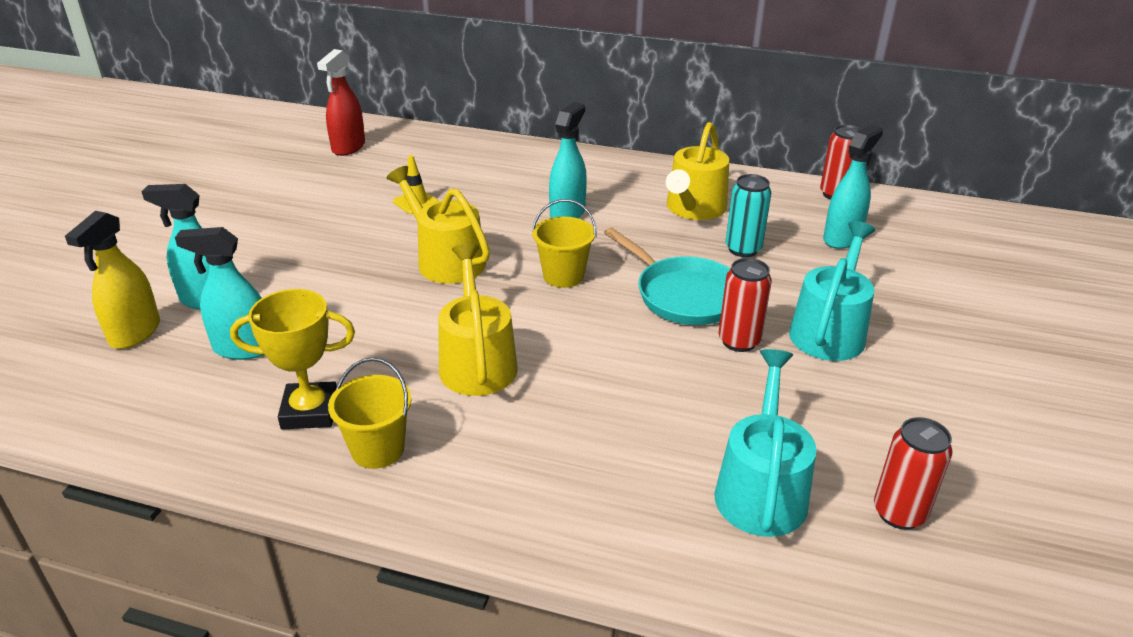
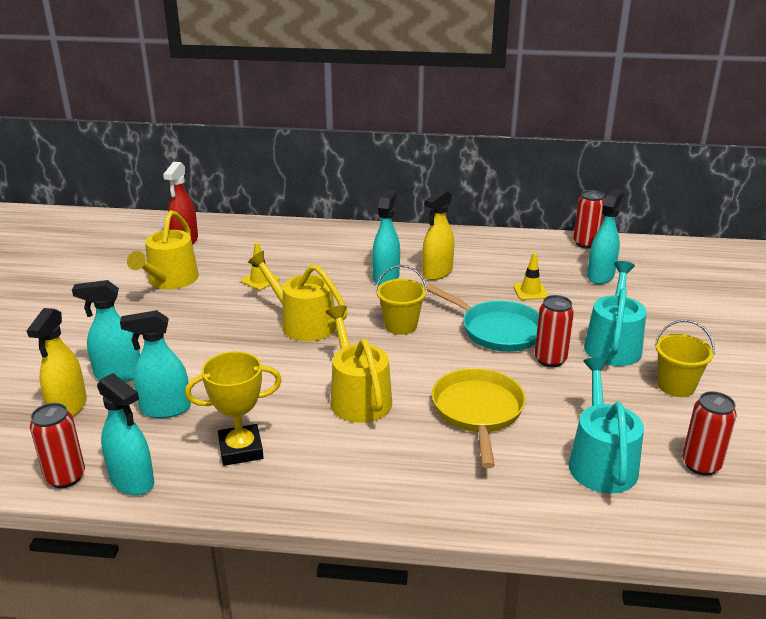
camera: 10 degrees left, 5 degrees down
yellow bucket [328,357,412,469] -> yellow bucket moved to [654,320,715,397]
yellow watering can [666,122,729,220] -> yellow watering can moved to [127,210,199,289]
turquoise can [725,174,771,257] -> yellow traffic cone [513,253,548,300]
none -> red can [30,403,85,488]
none -> turquoise spray bottle [97,373,154,495]
none -> yellow spray bottle [422,189,454,280]
none -> yellow pan [432,368,526,468]

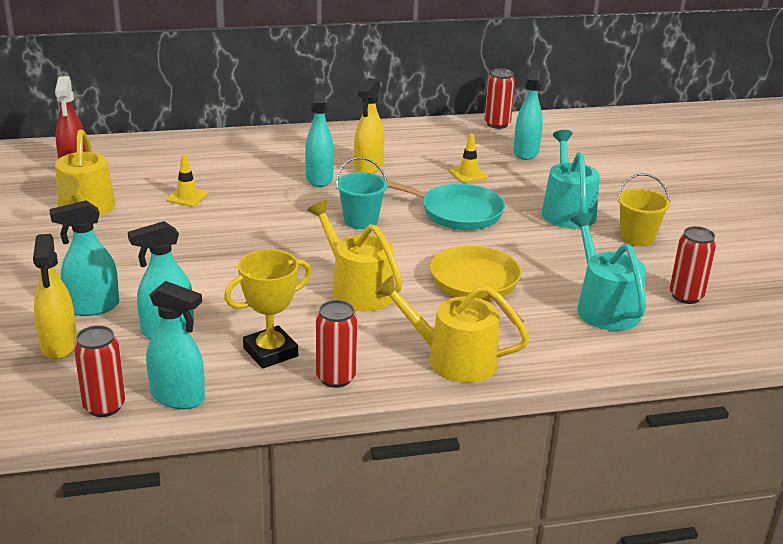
camera: 20 degrees left, 0 degrees up
yellow watering can [248,251,347,341] -> yellow watering can moved to [375,275,529,383]
yellow bucket [376,265,427,335] -> turquoise bucket [336,157,388,229]
red can [535,295,574,367] -> red can moved to [316,300,357,388]

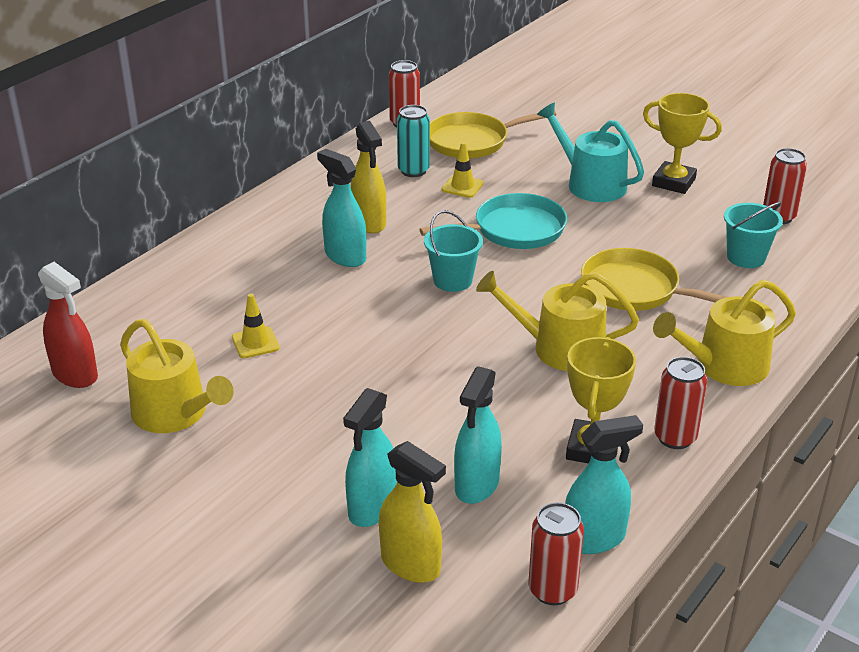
camera: 40 degrees left, 5 degrees up
turquoise spray bottle [513,63,543,160] -> yellow pan [430,110,556,159]
turquoise watering can [571,213,646,331] -> turquoise bucket [724,202,783,268]
yellow bucket [617,173,670,246] -> yellow trophy [643,93,722,194]
none -> turquoise can [397,105,430,177]

